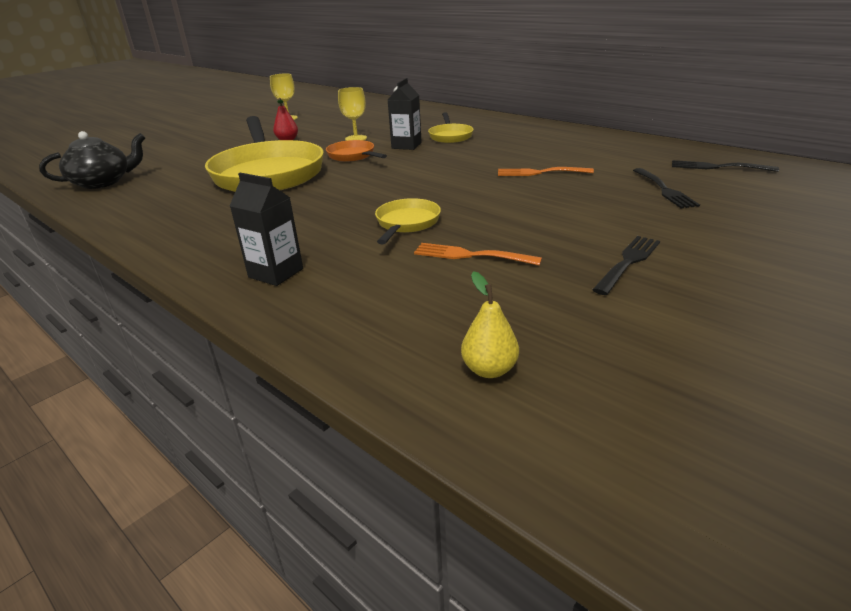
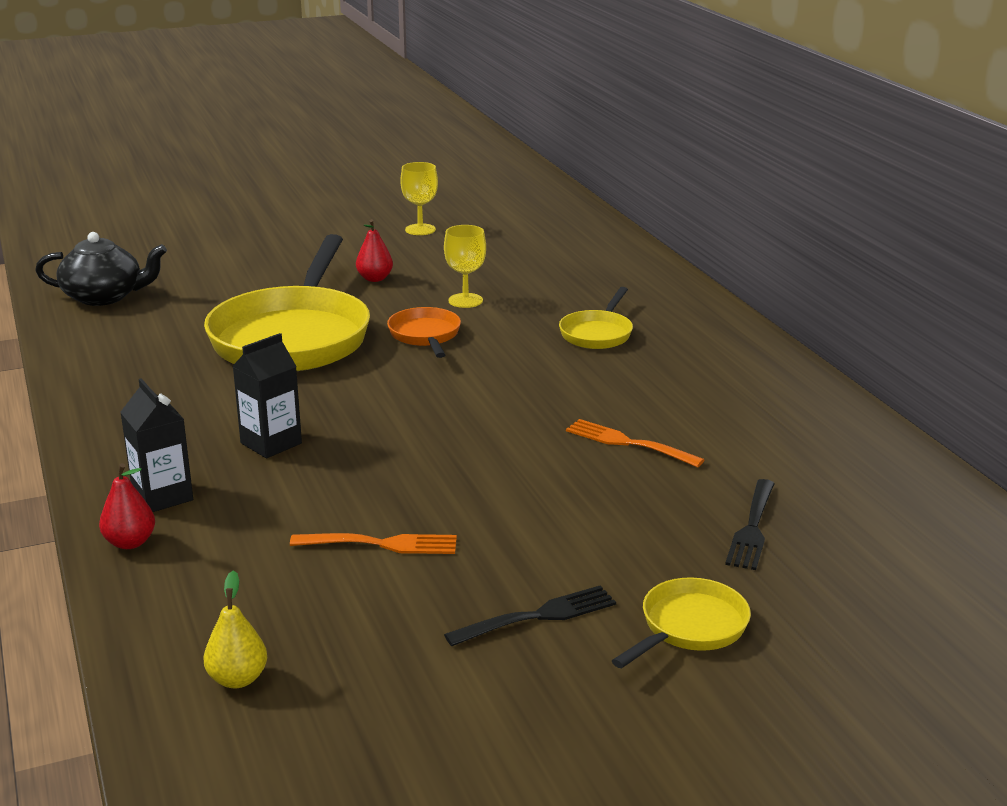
camera: 25 degrees right, 5 degrees down
yellow pan [375,198,441,244] -> yellow pan moved to [612,577,751,668]
black carton [388,78,422,150] -> black carton moved to [232,333,302,458]
orange fork [414,243,542,266] -> orange fork turned 135 degrees clockwise [290,533,457,554]
black fork [672,160,779,172] -> none
none -> red pear [99,463,155,549]

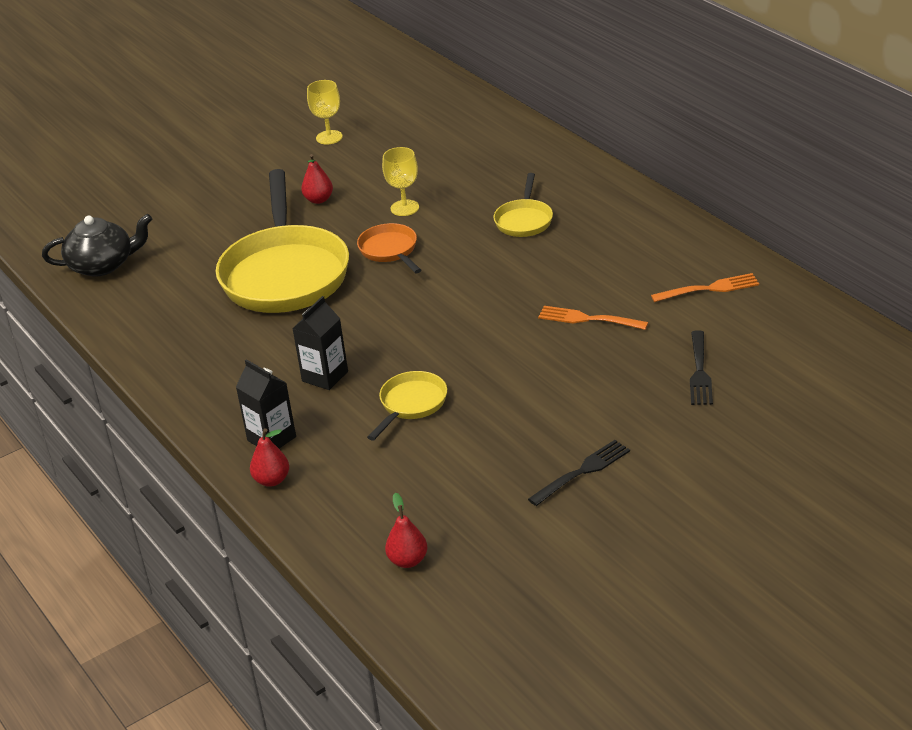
camera: 10 degrees left, 10 degrees up
yellow pear [203,570,267,688] -> red pear [385,493,427,568]
orange fork [290,533,457,554] -> orange fork moved to [651,273,759,302]
yellow pan [612,577,751,668] -> yellow pan moved to [367,371,447,441]

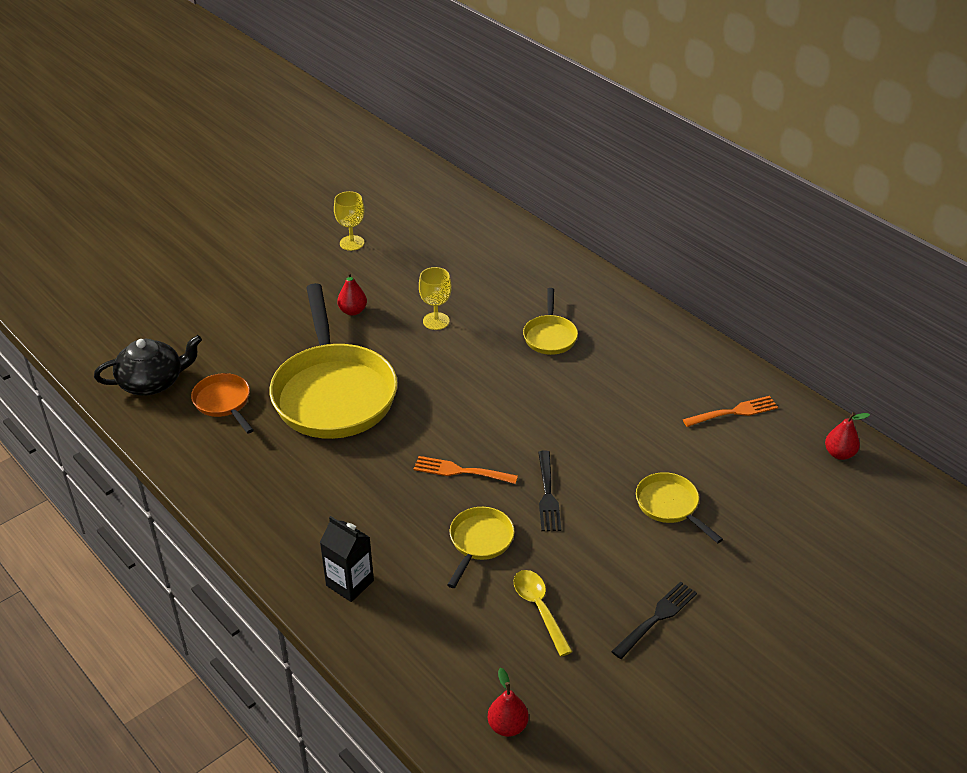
camera: 10 degrees left, 5 degrees up
red pear [250,428,289,487] -> red pear moved to [825,412,870,460]
black carton [292,296,348,390] -> none
orange pan [357,223,421,273] -> orange pan moved to [191,373,254,433]
orange fork [538,306,648,330] -> orange fork moved to [414,456,518,484]
black fork [690,330,713,405] -> black fork moved to [538,450,561,531]
none -> yellow spoon [514,570,573,656]
none -> yellow pan [636,472,723,544]

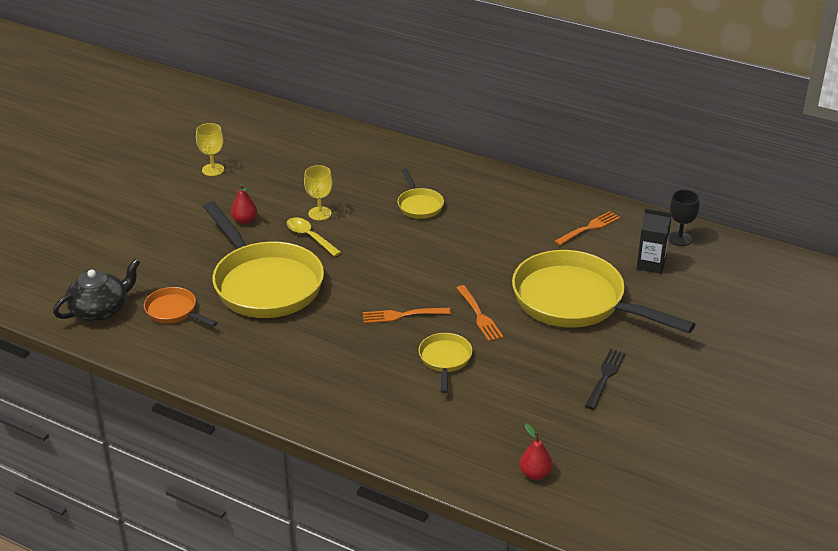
camera: 20 degrees left, 5 degrees down
black carton [320,516,374,602] -> black carton moved to [636,208,671,274]
yellow spoon [514,570,573,656] -> yellow spoon moved to [287,217,341,257]
black fork [538,450,561,531] -> orange fork [457,285,504,341]
yellow pan [636,472,723,544] -> yellow pan [512,250,695,333], size x2.18
red pear [825,412,870,460] -> black goblet [669,190,700,246]

